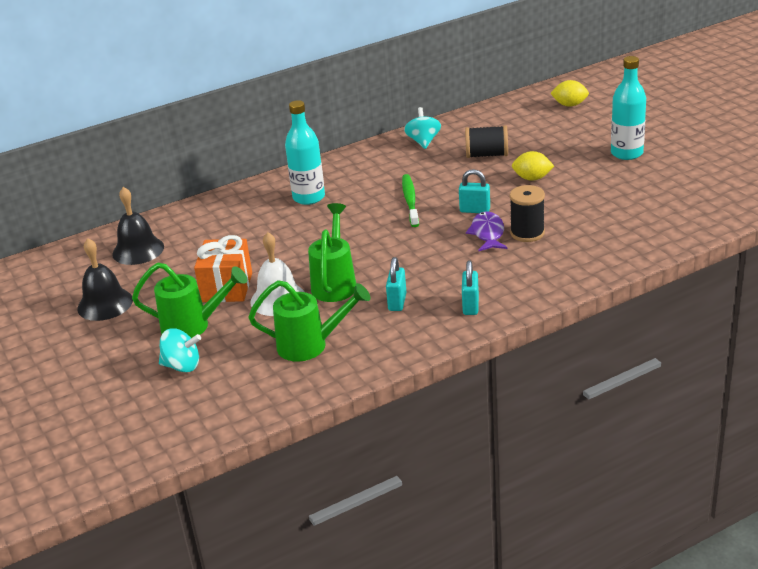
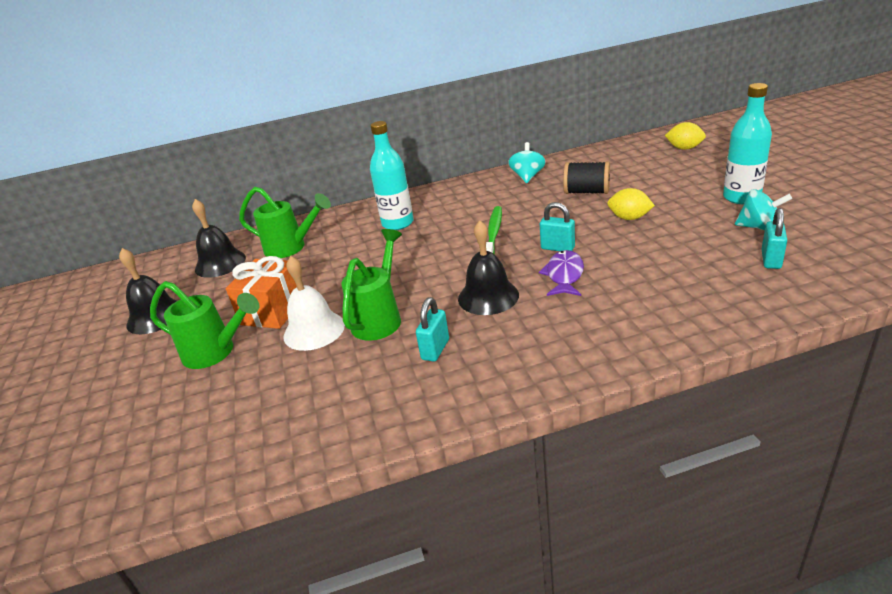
camera: 15 degrees right, 0 degrees up
turquoise spinning top [159,328,201,372] -> turquoise spinning top moved to [735,189,792,230]
green watering can [248,280,371,362] -> green watering can moved to [239,187,331,258]
turquoise padlock [462,260,479,315] -> turquoise padlock moved to [761,208,787,269]
black spool [510,185,545,242] -> none
none -> black bell [458,220,519,315]

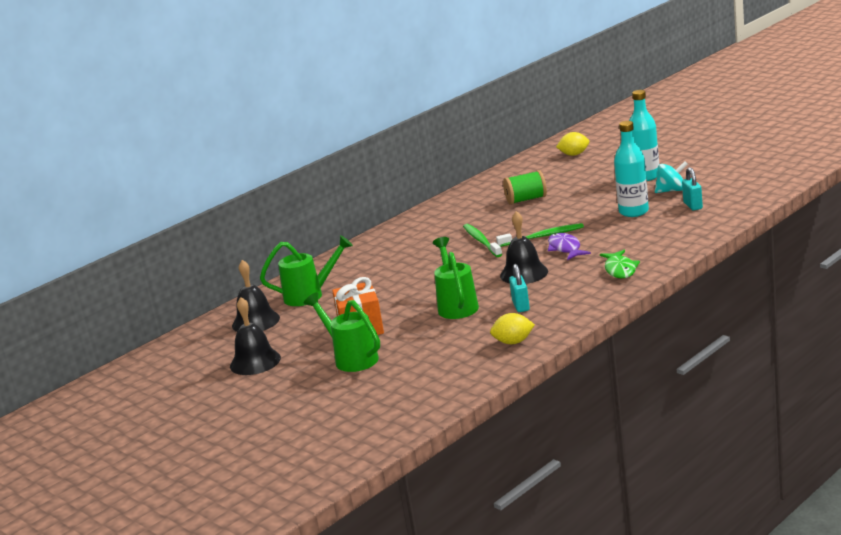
camera: 30 degrees left, 10 degrees down
green watering can [150,281,260,369] -> green watering can turned 120 degrees counterclockwise [304,292,380,372]
white bell [284,256,345,351] -> none
turquoise bottle [370,121,414,230] -> turquoise bottle moved to [614,121,649,217]
turquoise spinning top [508,142,546,183] -> none
turquoise padlock [540,202,575,251] -> green toothbrush [496,223,584,247]
black spool [563,161,610,194] -> green spool [503,170,547,205]
yellow lemon [607,188,655,220] -> yellow lemon moved to [490,313,535,344]
none -> green fish [600,250,640,278]

